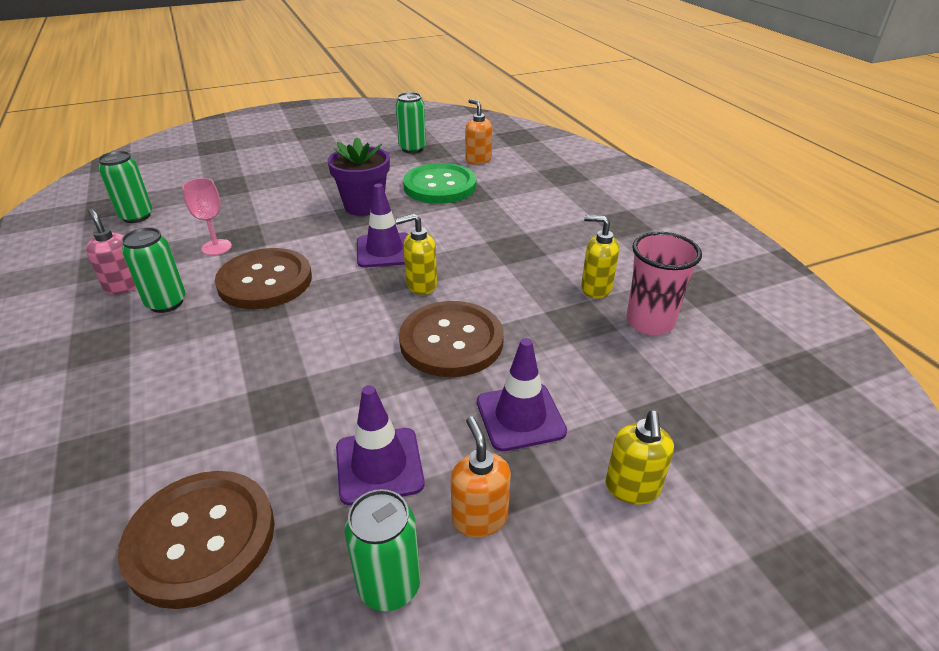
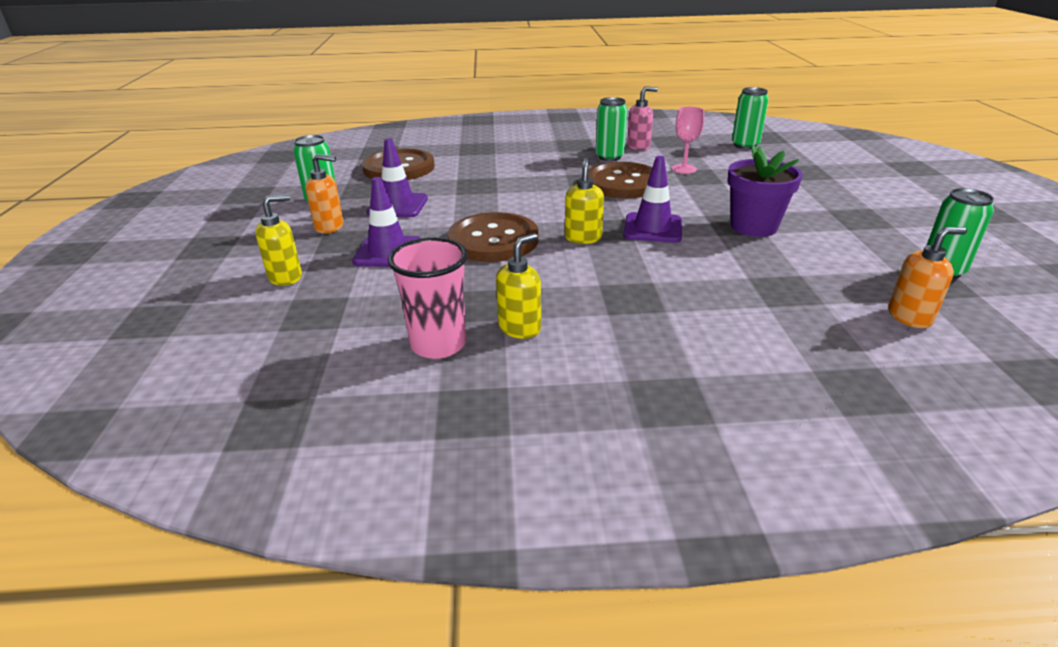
camera: 110 degrees right, 5 degrees down
green button [403,163,476,204] -> none
yellow soap dispenser [606,411,674,505] -> yellow soap dispenser turned 120 degrees clockwise [255,194,302,286]

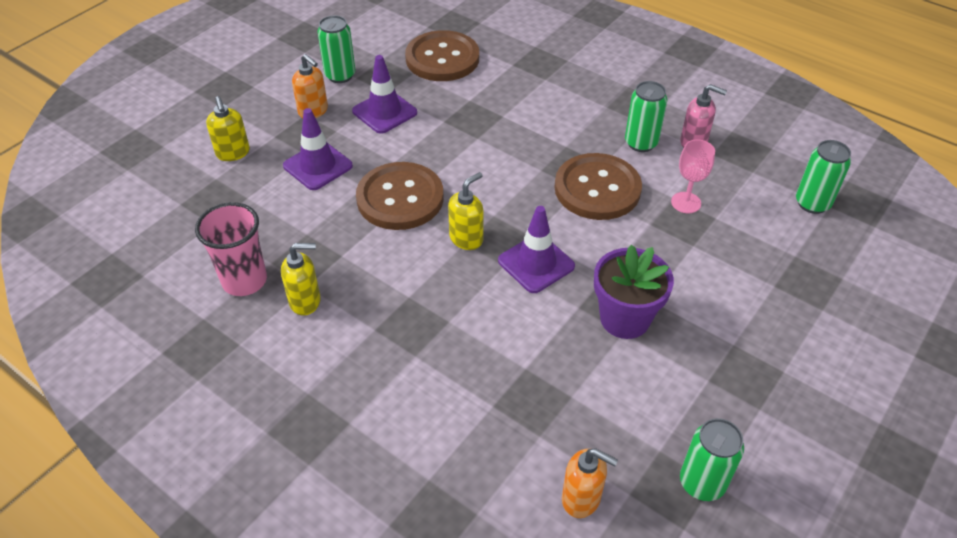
camera: 40 degrees right, 15 degrees up
yellow soap dispenser [255,194,302,286] -> yellow soap dispenser turned 60 degrees clockwise [206,96,250,161]

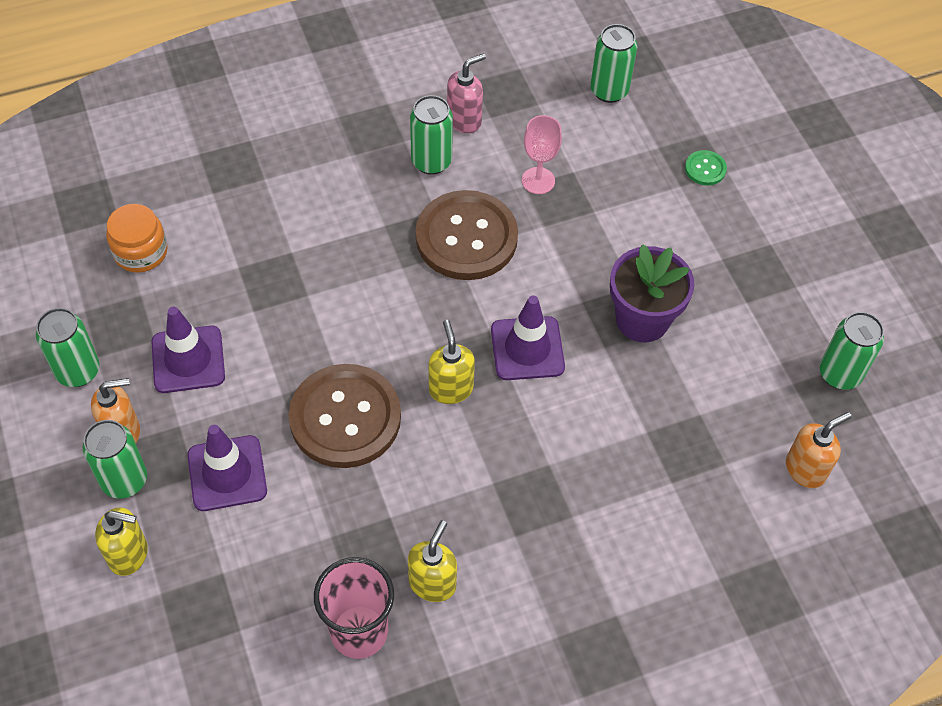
camera: 60 degrees left, 10 degrees up
brown button [405,30,479,81] -> orange jar [106,204,168,273]
none -> green can [83,420,147,499]
none -> green button [685,150,727,185]

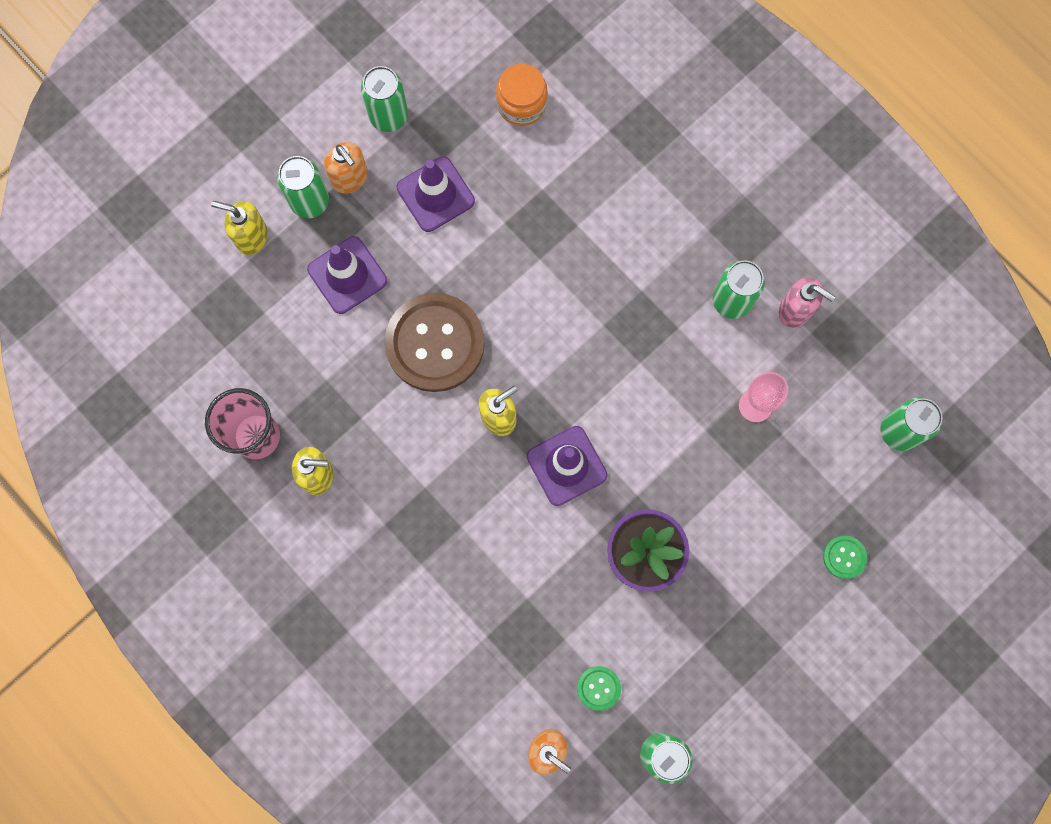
camera: 70 degrees right, 20 degrees up
yellow soap dispenser [95,507,148,576] -> yellow soap dispenser turned 120 degrees clockwise [211,201,268,255]
brown button [416,190,518,280] -> none
none -> green button [577,666,621,711]

